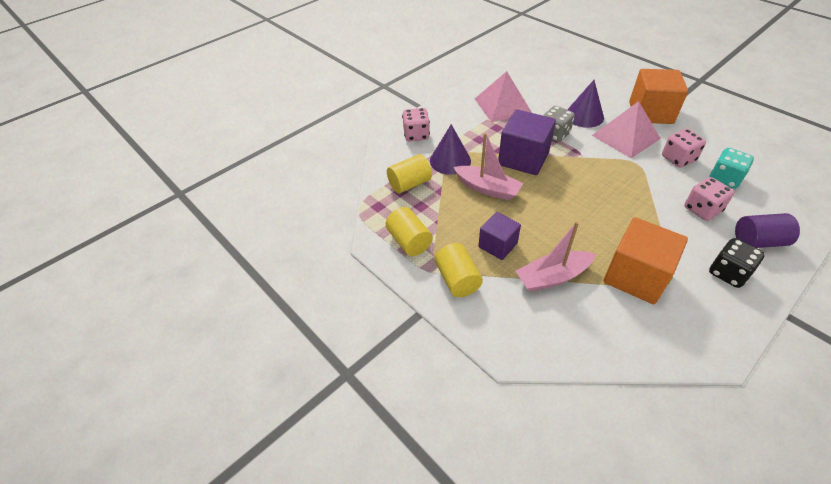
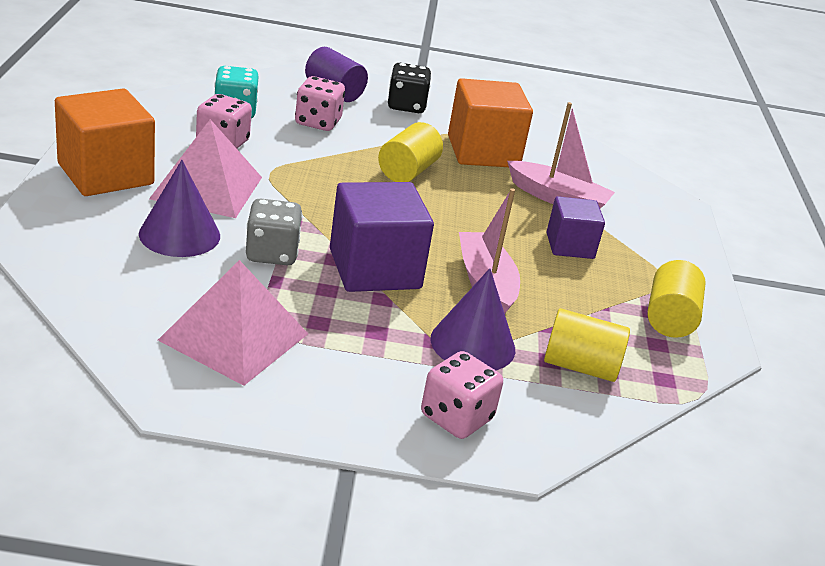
camera: 140 degrees left, 15 degrees down
yellow cylinder [435,243,483,297] -> yellow cylinder moved to [378,122,443,182]

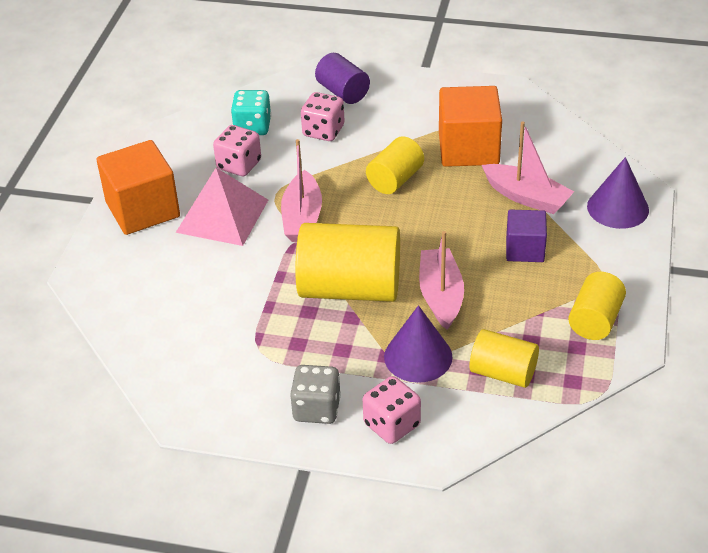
camera: 15 degrees right, 10 degrees up
purple cone [139,160,220,257] -> purple cone moved to [587,157,649,229]
pink pyramid [158,260,308,386] -> none
grey dice [246,198,303,265] -> grey dice moved to [290,365,341,424]
purple cube [330,182,434,292] -> yellow cylinder [295,223,400,302]
black dice [388,63,431,113] -> none
none -> pink boat [281,139,322,242]

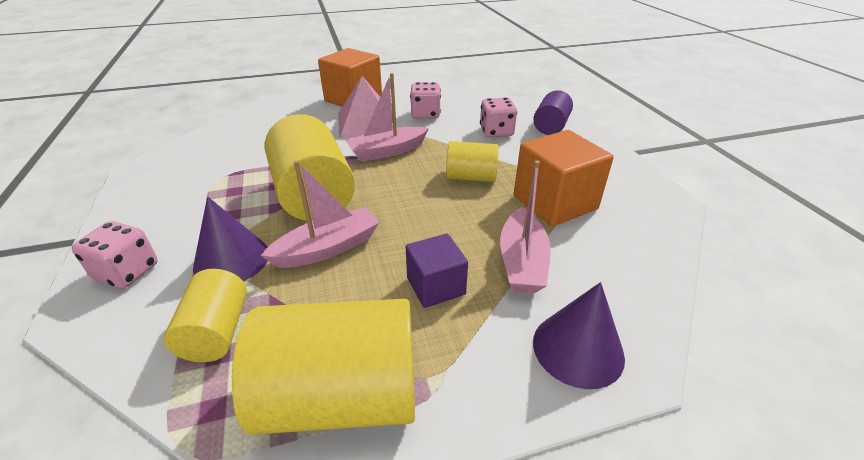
camera: 60 degrees right, 5 degrees down
turquoise dice [231,90,271,135] -> none
grey dice [290,365,341,424] -> none
yellow cylinder [568,272,626,340] -> yellow cylinder [232,299,415,435], size x1.77

